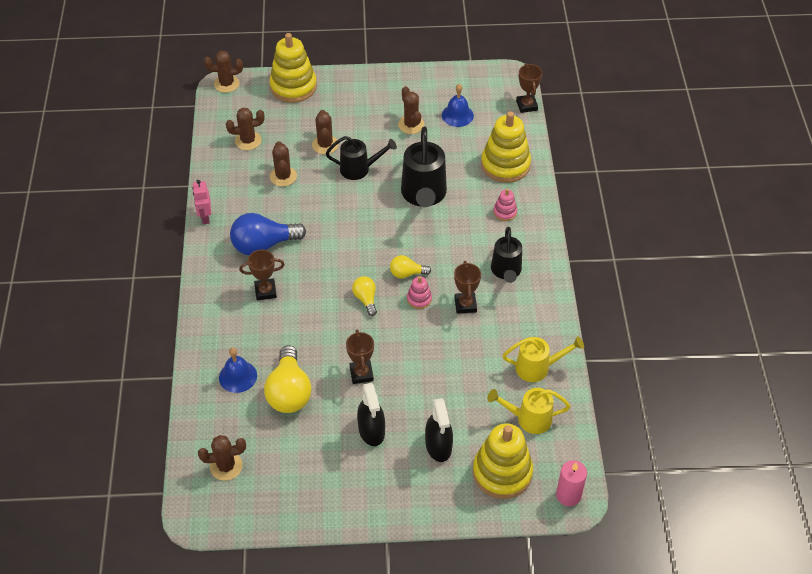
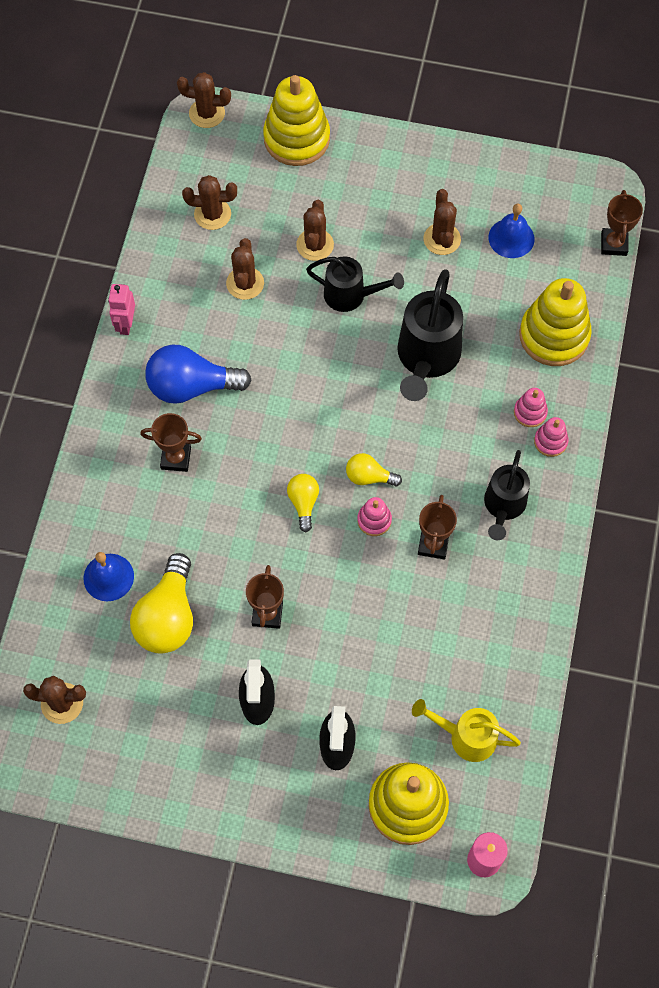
camera: 15 degrees right, 15 degrees up
yellow watering can [503,336,584,382] -> none
none -> pink stacking toy [534,417,569,457]

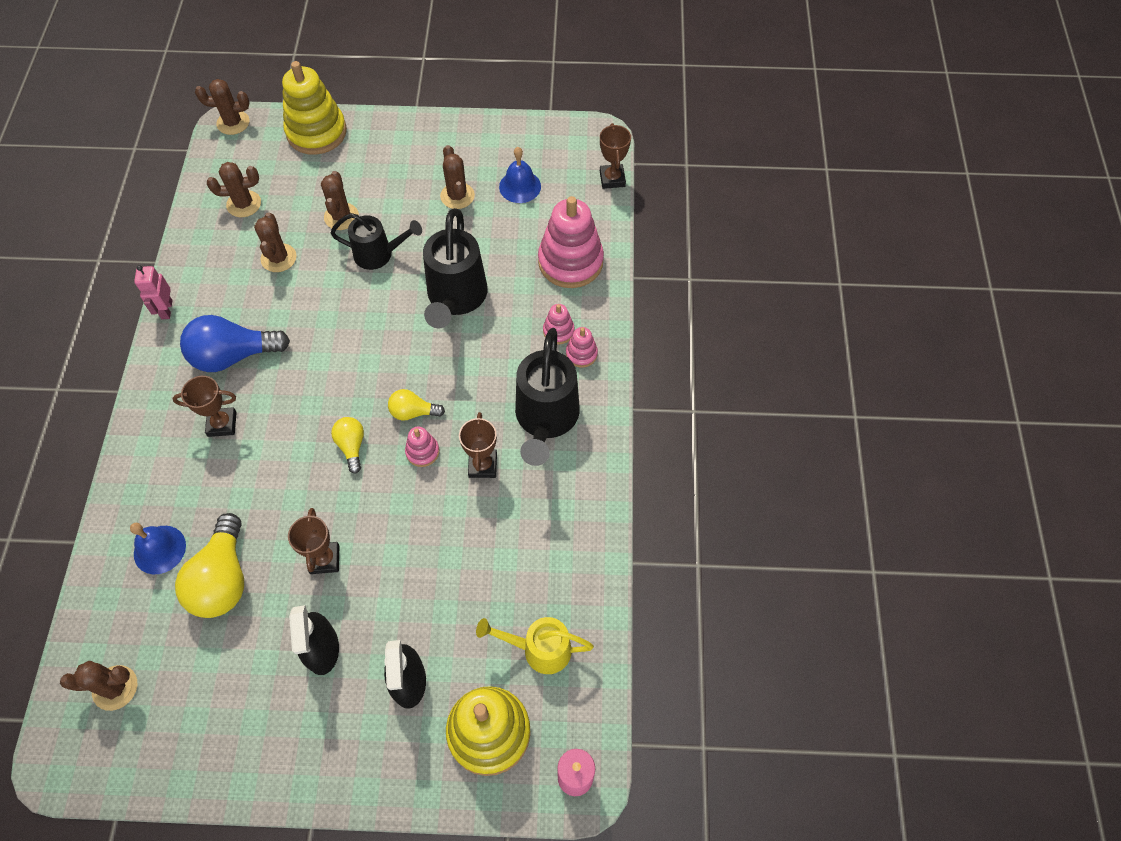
camera: 10 degrees left, 5 degrees down
black watering can [484,450,530,540] -> black watering can [515,328,580,466], size x1.56
yellow stacking toy [519,278,592,366] -> pink stacking toy [538,196,604,288]

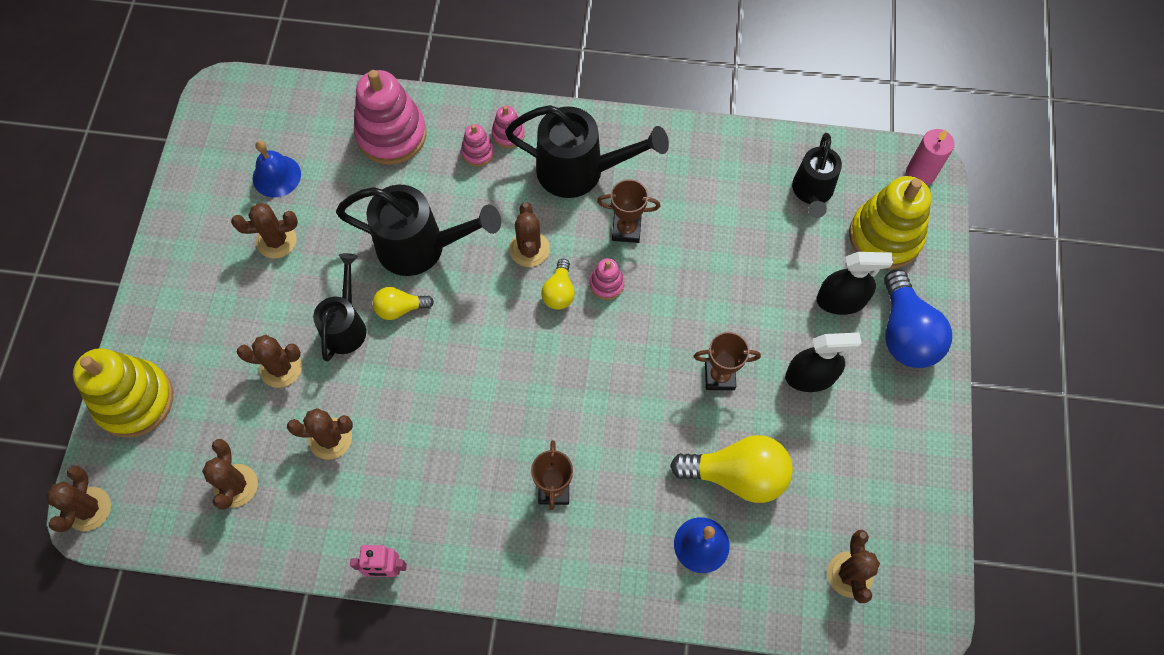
camera: 85 degrees left, 5 degrees up
blue light bulb [180,315,290,372] -> blue light bulb moved to [884,269,952,368]
yellow light bulb [331,417,364,474] -> yellow light bulb moved to [373,287,434,320]
yellow watering can [476,617,594,674] -> black watering can [792,133,842,218]
brown trophy [600,123,631,189] -> none
none -> brown cactus [509,203,550,267]

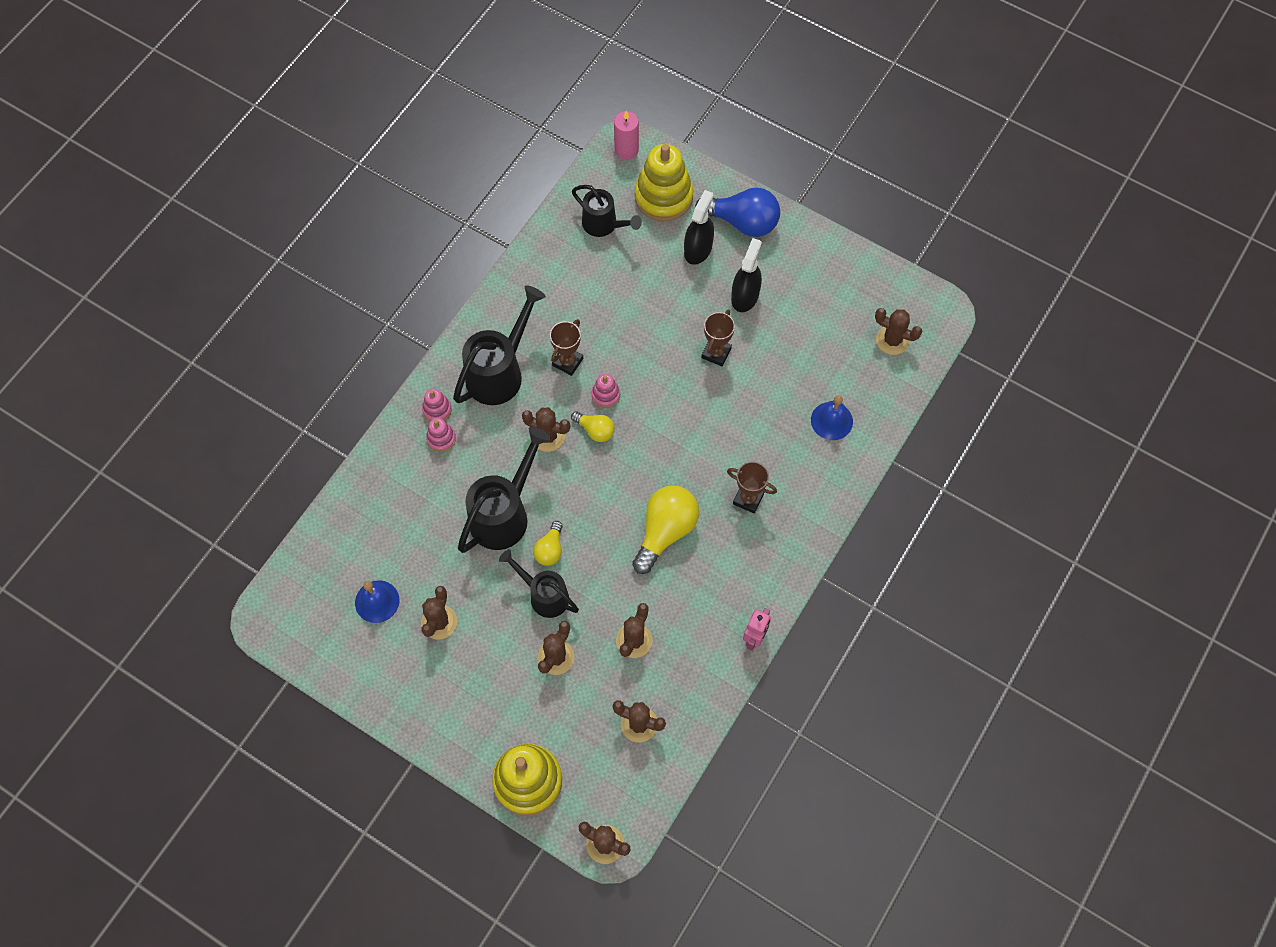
camera: 65 degrees left, 0 degrees up
pink stacking toy [354,70,427,165] -> none
yellow light bulb [670,435,793,503] -> yellow light bulb moved to [632,485,699,574]

